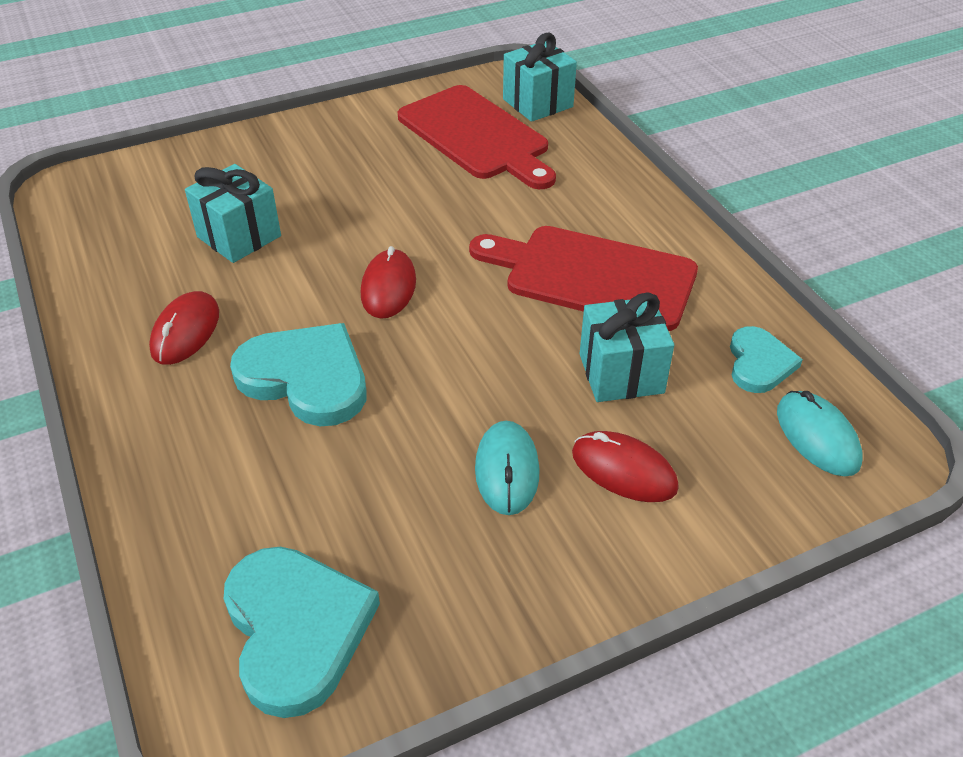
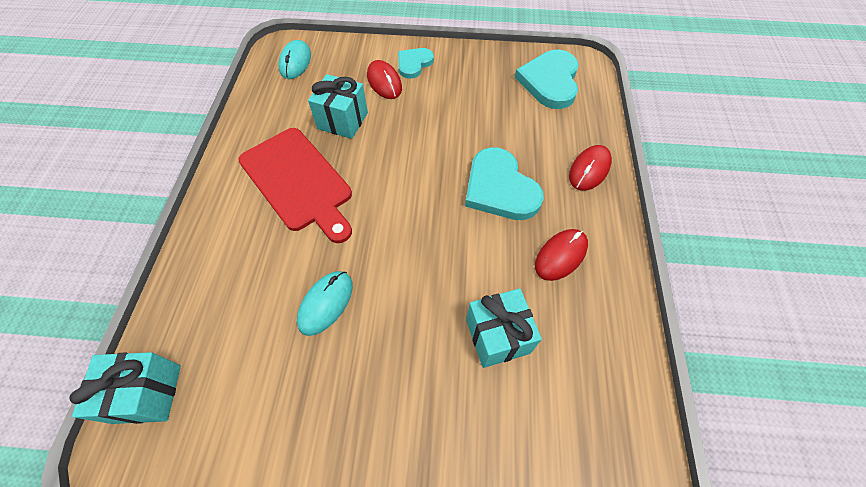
camera: 150 degrees left, 15 degrees up
red mouse [361,246,416,319] -> red mouse moved to [569,145,612,191]
red cutting board [398,85,556,189] -> none
turquoise mouse [475,421,540,515] -> turquoise mouse moved to [297,271,353,336]
turquoise heart [730,326,803,393] -> turquoise heart moved to [398,48,434,79]

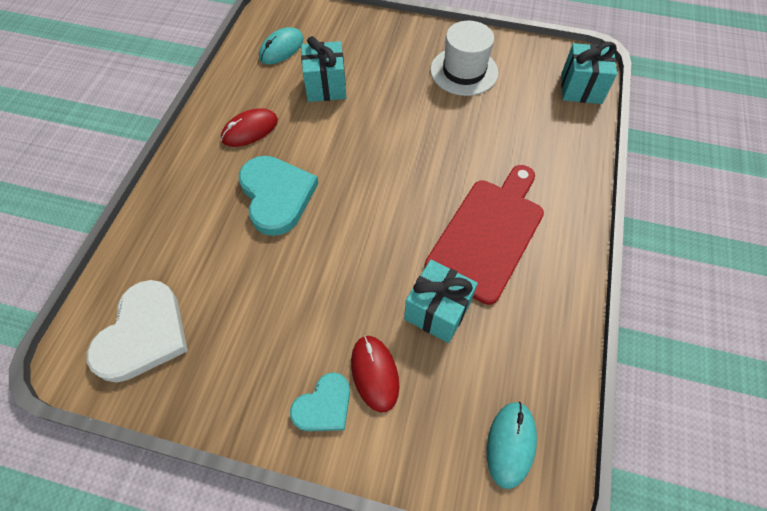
camera: 170 degrees left, 0 degrees up
red cutting board [238,128,352,243] -> red cutting board turned 60 degrees clockwise [424,165,544,305]
turquoise mouse [297,271,353,336] -> turquoise mouse moved to [259,27,304,64]
turquoise heart [515,50,579,109] -> white heart [87,280,188,383]
red mouse [569,145,612,191] -> none
none -> white hat [430,21,498,96]

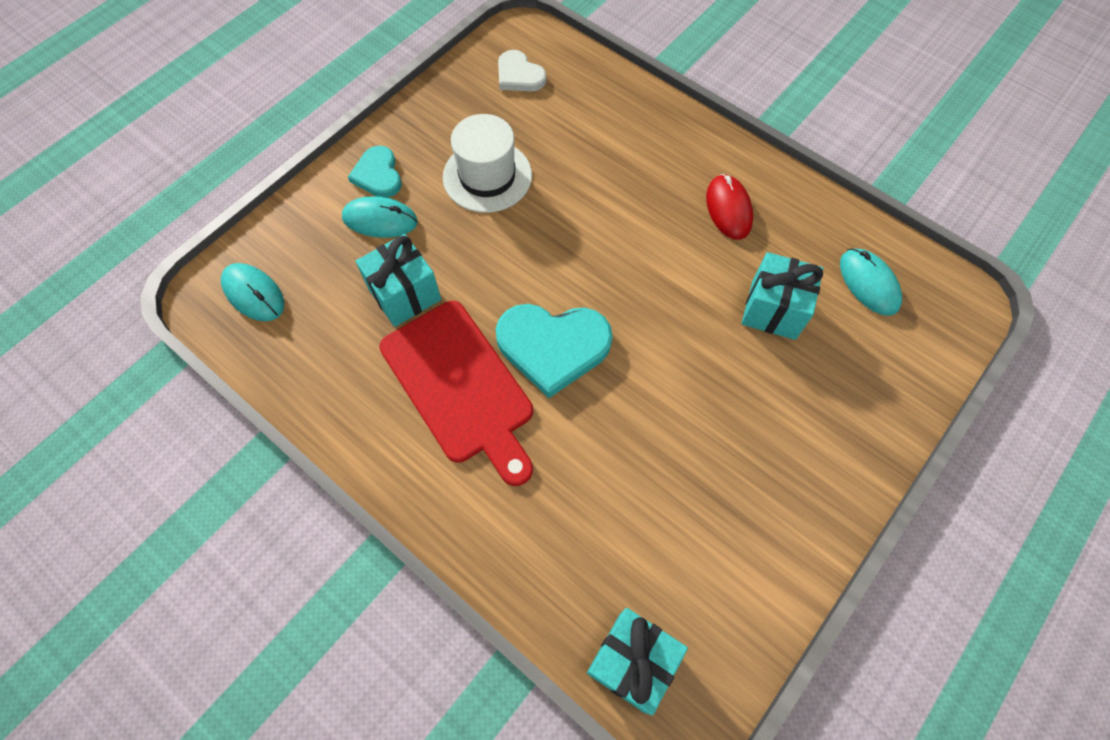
camera: 115 degrees right, 5 degrees up
white heart [87,280,188,383] -> white heart [498,50,546,91], size x0.59
turquoise heart [239,156,319,236] -> turquoise heart moved to [496,304,613,398]
red mouse [351,335,399,412] -> turquoise mouse [342,196,418,238]
white hat [430,21,498,96] -> white hat moved to [443,114,532,213]

